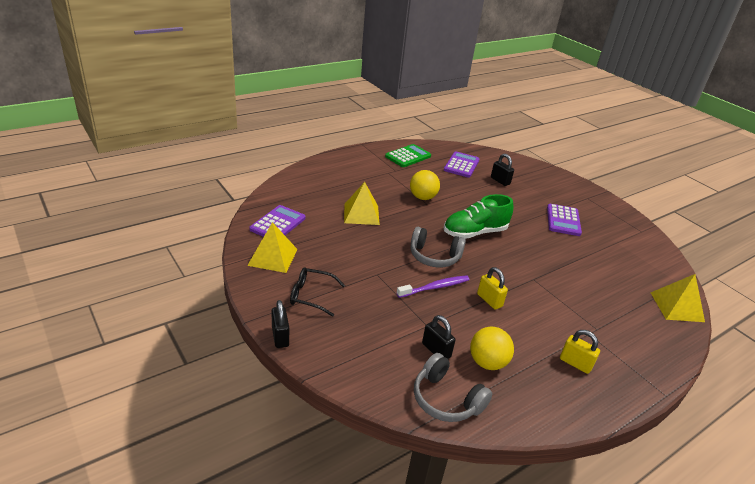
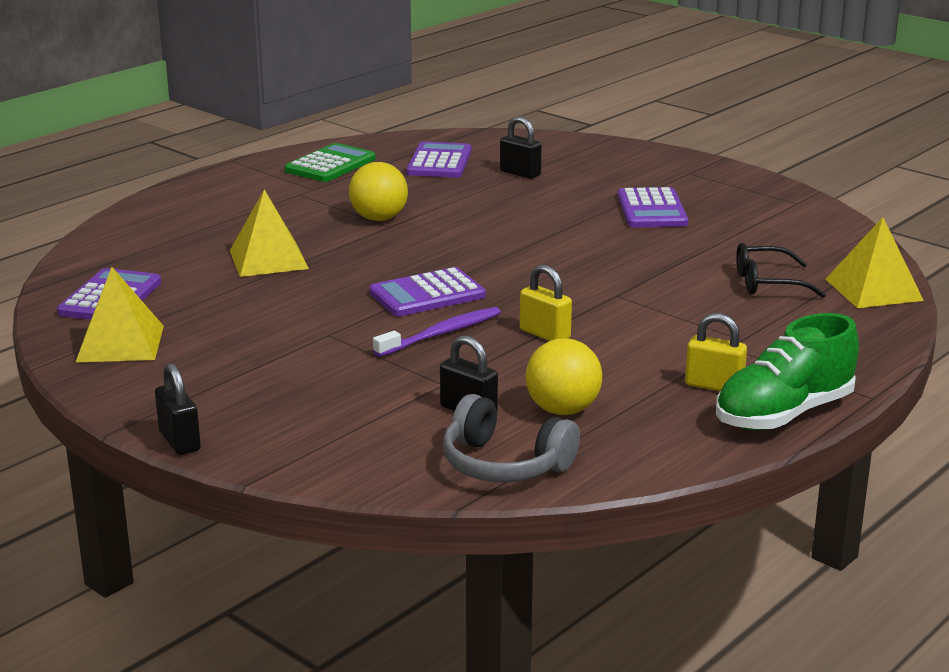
camera: 10 degrees left, 10 degrees down
black glasses [290,267,345,317] -> black glasses moved to [736,243,826,298]
grey headphones [411,227,466,268] -> purple calculator [369,267,486,317]
green shoe [444,194,513,239] -> green shoe moved to [716,313,859,430]

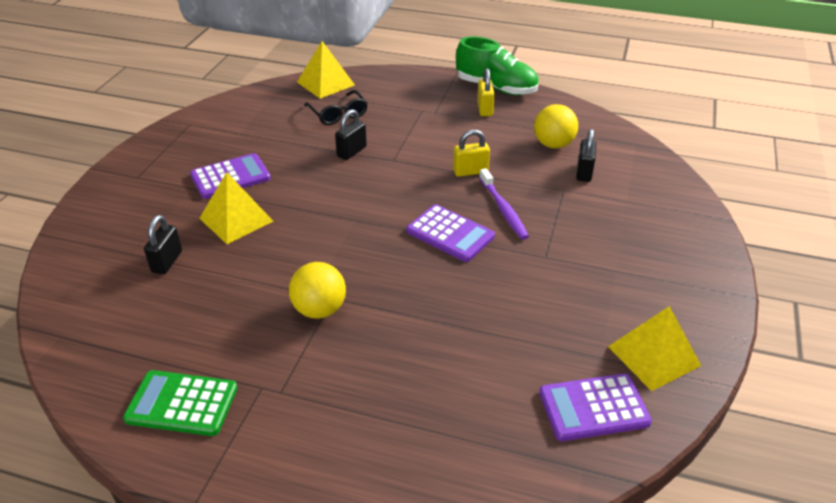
camera: 115 degrees left, 15 degrees up
black padlock [155,363,201,455] -> black padlock moved to [335,109,367,160]
yellow pyramid [230,189,309,277] -> yellow pyramid moved to [199,172,273,244]
purple toothbrush [373,307,501,357] -> purple toothbrush turned 135 degrees counterclockwise [479,168,529,240]
purple calculator [406,142,472,178] -> none
grey headphones [443,394,580,483] -> none
yellow padlock [520,264,572,341] -> yellow padlock turned 60 degrees clockwise [453,130,490,177]

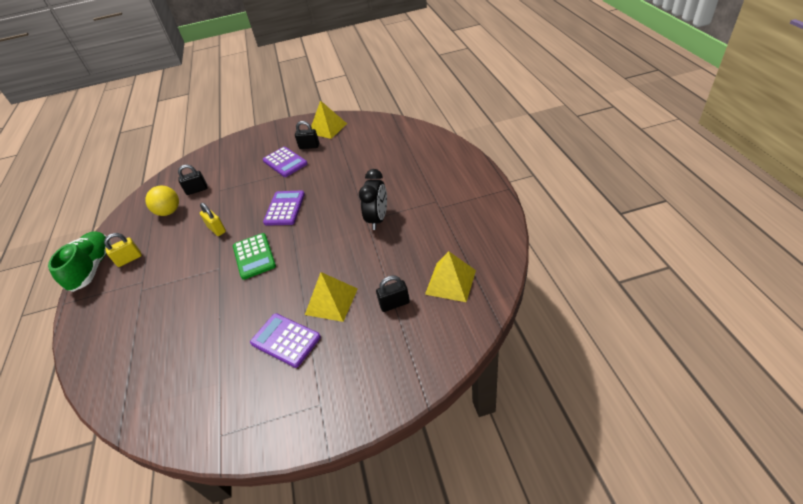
camera: 115 degrees left, 5 degrees up
green calculator [123,370,237,436] -> green calculator moved to [233,233,276,280]
yellow ball [289,262,346,319] -> black clock [359,169,387,230]
yellow pyramid [297,41,355,99] -> yellow pyramid moved to [425,251,476,302]
black glasses [304,90,368,125] -> none
black padlock [335,109,367,160] -> black padlock moved to [295,121,319,149]
purple toothbrush [479,168,529,240] -> none
purple calculator [539,373,652,441] -> purple calculator moved to [263,147,308,177]

